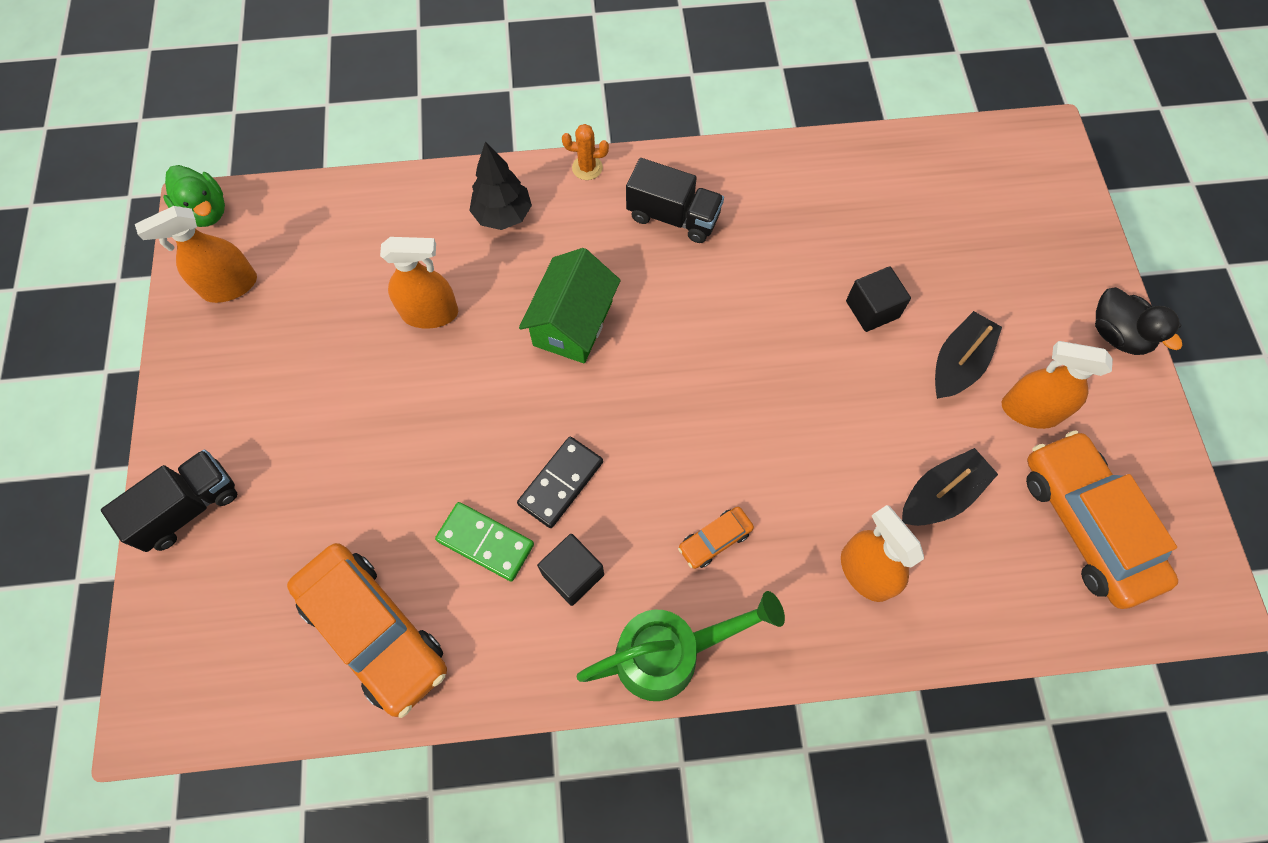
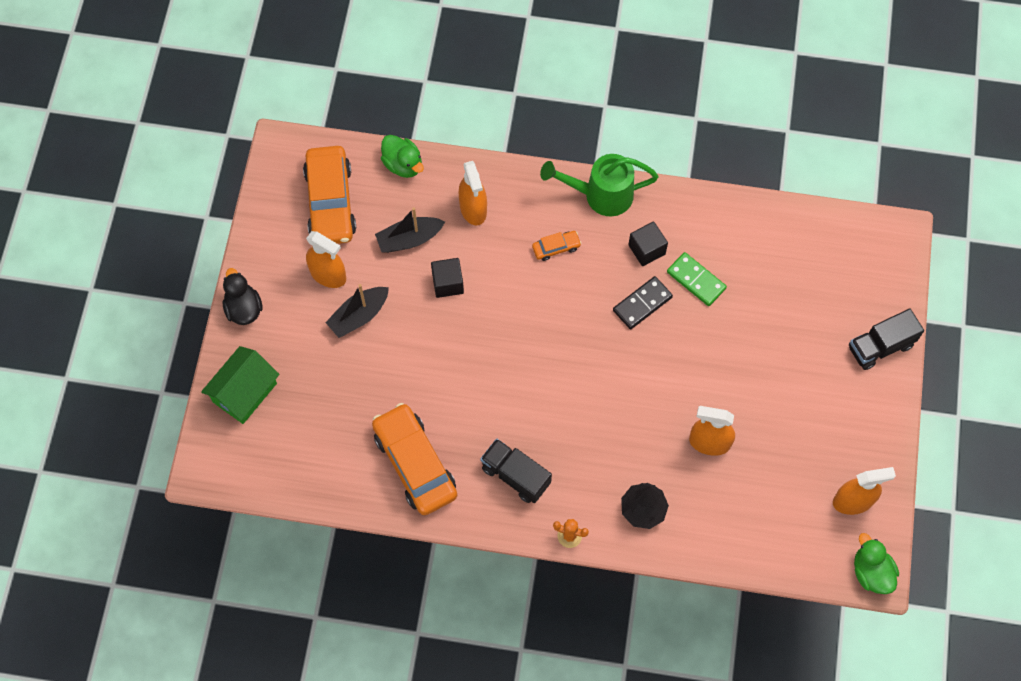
camera: 165 degrees left, 0 degrees up
orange car [287,543,447,718] -> orange car moved to [372,403,457,515]
green house [519,248,621,364] -> green house moved to [201,346,279,424]
black cube [846,266,911,332] -> black cube moved to [431,258,464,298]
none -> green duck [381,135,424,178]

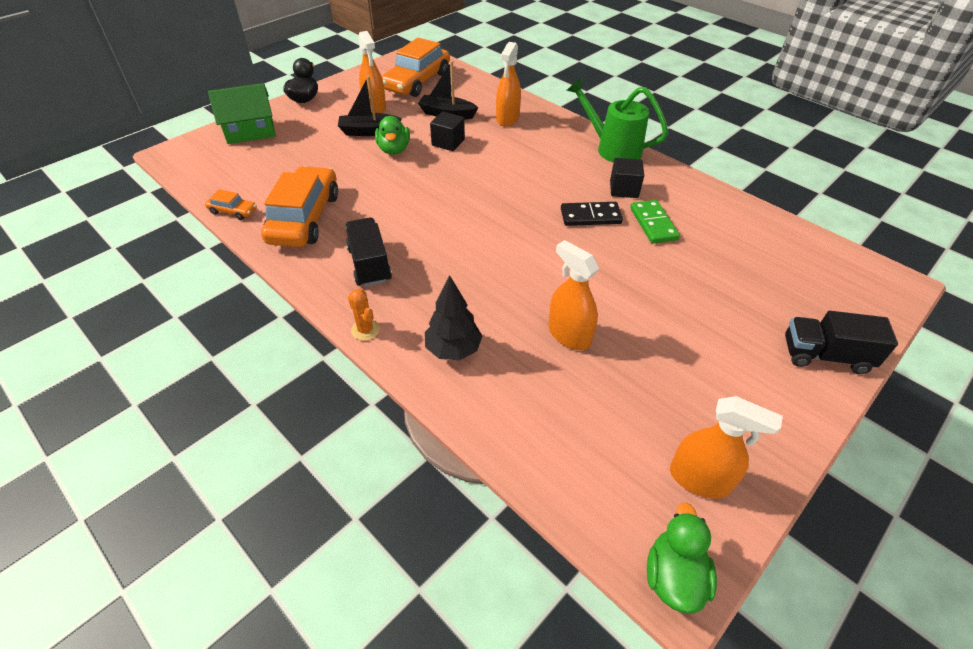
camera: 35 degrees right, 20 degrees down
green duck [381,135,424,178] -> green duck moved to [375,116,410,155]
orange car [532,231,582,261] -> orange car moved to [205,189,257,220]

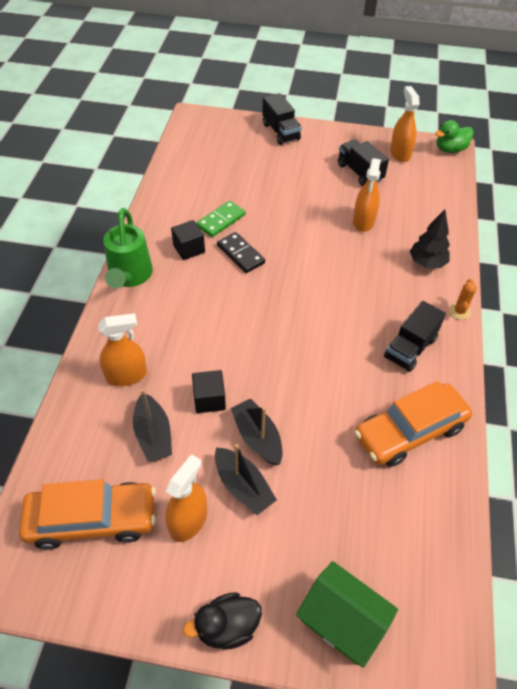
camera: 125 degrees left, 5 degrees up
orange car [205,189,257,220] -> none
green duck [375,116,410,155] -> black boat [231,398,283,465]
none -> black truck [338,139,389,186]

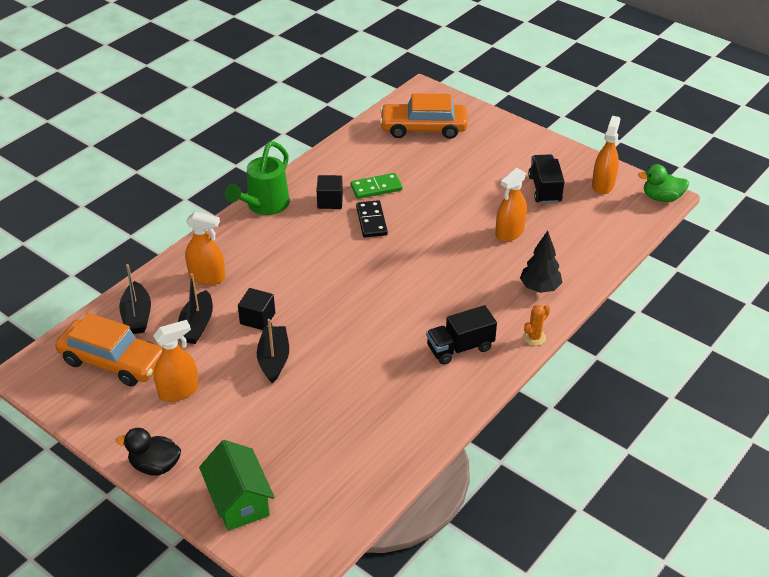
camera: 30 degrees right, 10 degrees down
black boat [215,444,277,515] -> black boat moved to [119,264,151,334]
black truck [262,93,302,145] -> none
orange car [355,381,472,467] -> orange car moved to [380,94,468,139]

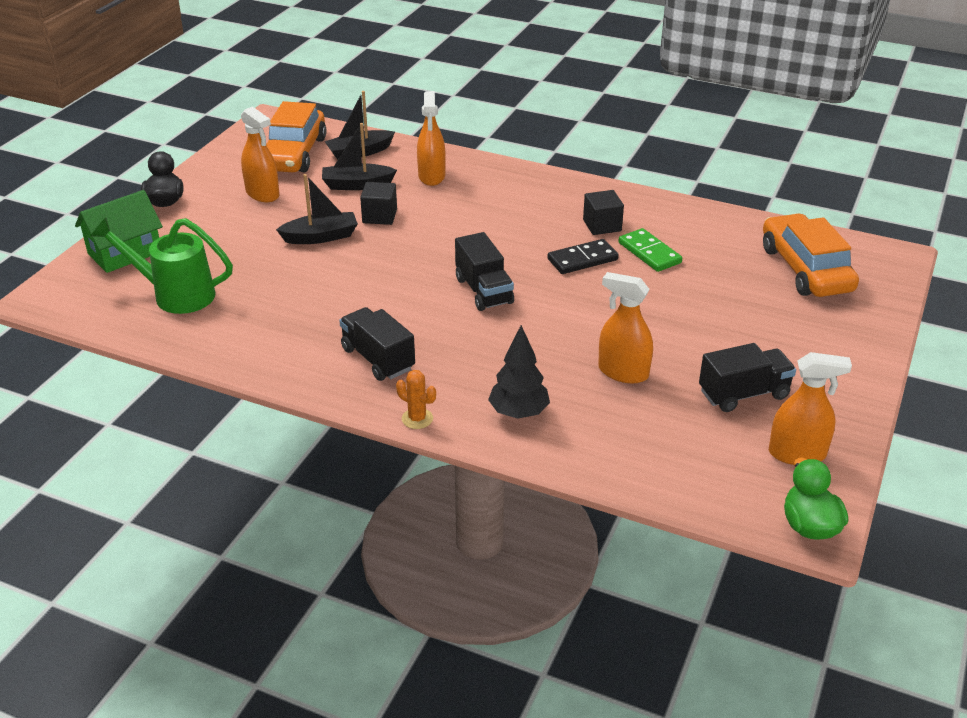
camera: 75 degrees right, 5 degrees down
green watering can [225,141,290,215] -> green watering can moved to [91,217,233,314]
none -> black truck [455,232,514,311]

